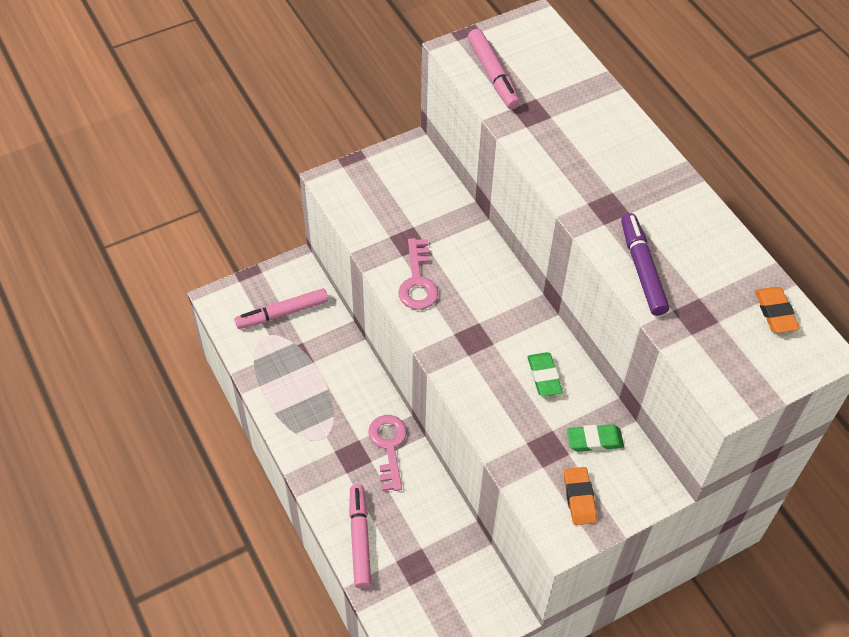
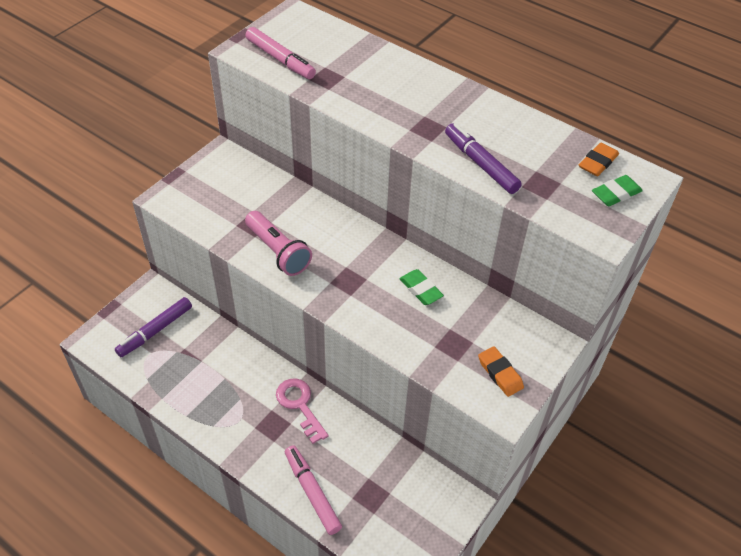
camera: 25 degrees left, 5 degrees down
pink marker [234,288,328,329] -> purple marker [115,297,192,357]
pink key [398,238,438,310] -> pink flashlight [245,211,312,276]
green eraser [567,425,624,452] -> green eraser moved to [592,175,643,206]
orange eraser [755,287,800,333] -> orange eraser turned 75 degrees clockwise [579,143,619,176]

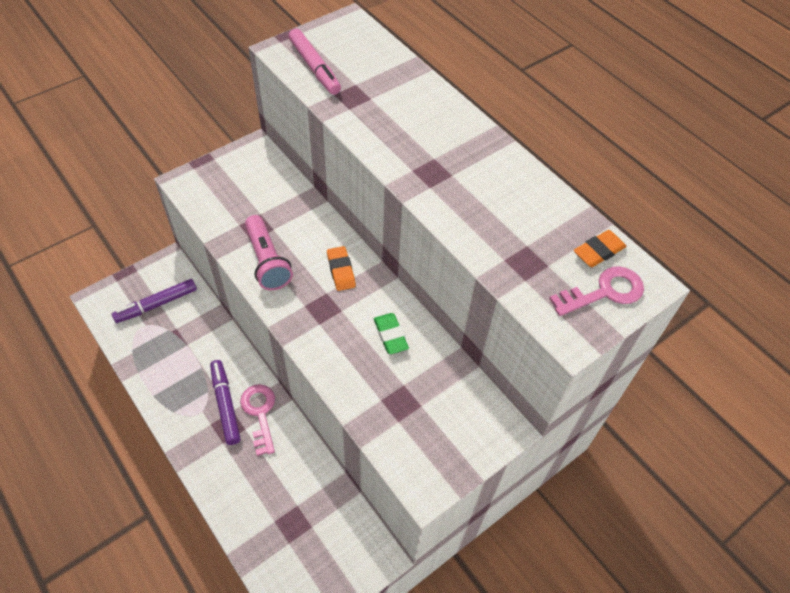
camera: 15 degrees right, 5 degrees up
pink marker [285,445,342,535] -> none
purple marker [445,123,522,194] -> purple marker moved to [210,360,241,445]
orange eraser [478,346,524,397] -> orange eraser moved to [327,246,356,291]
green eraser [592,175,643,206] -> pink key [549,266,644,316]

